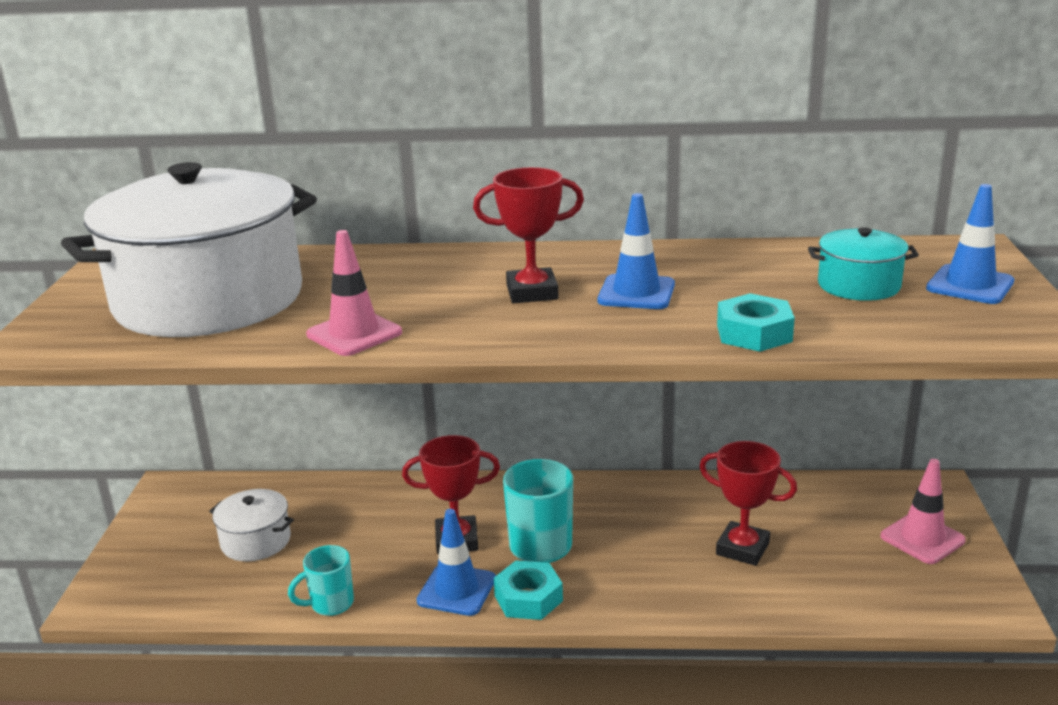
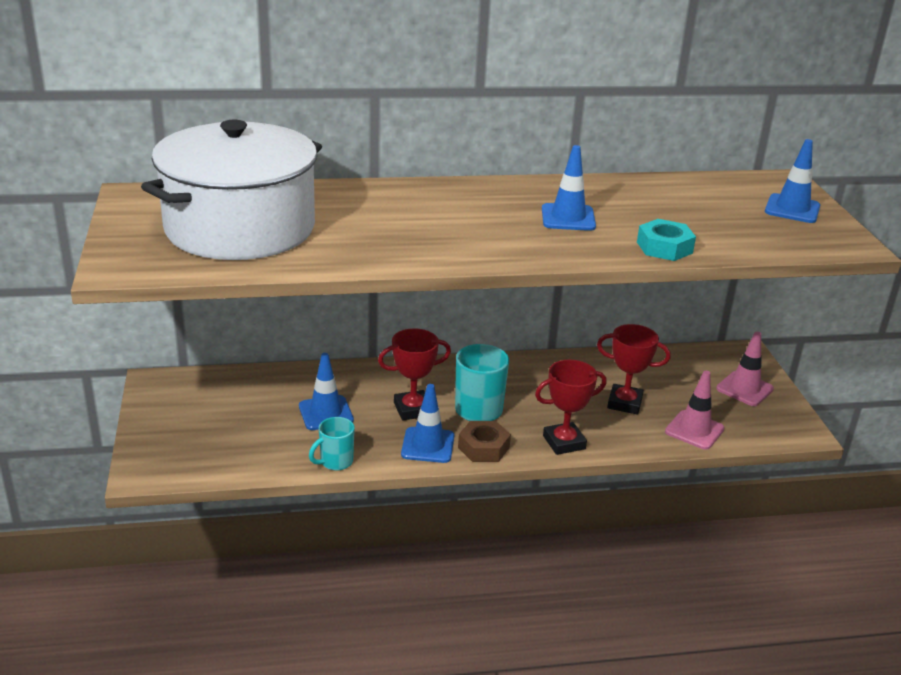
camera: 15 degrees left, 5 degrees up
white pot [209,489,294,561] -> none
pink traffic cone [306,230,402,356] -> pink traffic cone moved to [665,371,725,450]
red trophy [473,167,584,303] -> red trophy moved to [535,360,607,455]
turquoise nut [493,560,563,620] -> brown nut [458,421,511,462]
turquoise pot [808,227,919,301] -> none
none -> blue traffic cone [299,353,354,430]

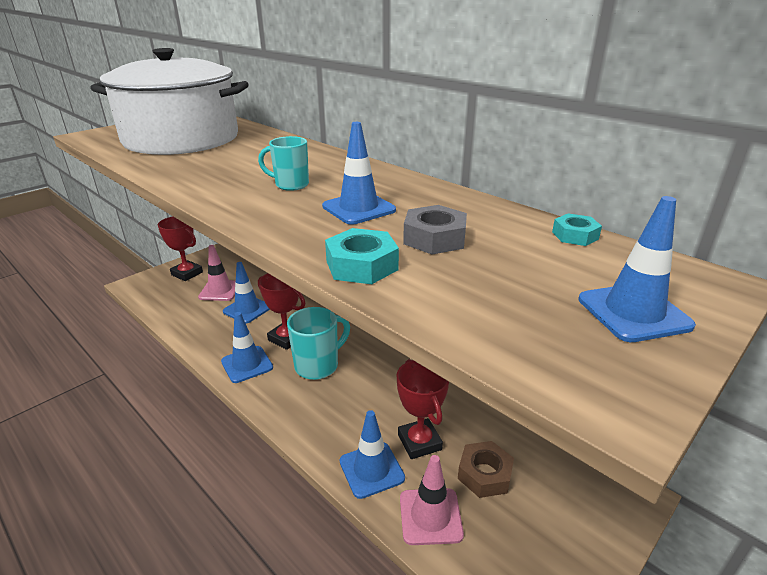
camera: 55 degrees right, 0 degrees up
turquoise mug [309,417,355,471] -> turquoise mug moved to [258,136,309,191]
brown nut [458,421,511,462] -> brown nut moved to [458,441,514,498]
red trophy [535,360,607,455] -> red trophy moved to [158,217,203,281]
pink traffic cone [716,332,774,406] -> pink traffic cone moved to [198,245,236,301]
none -> blue traffic cone [340,410,405,499]
none -> grey nut [403,205,467,254]
none -> turquoise nut [552,213,602,246]

